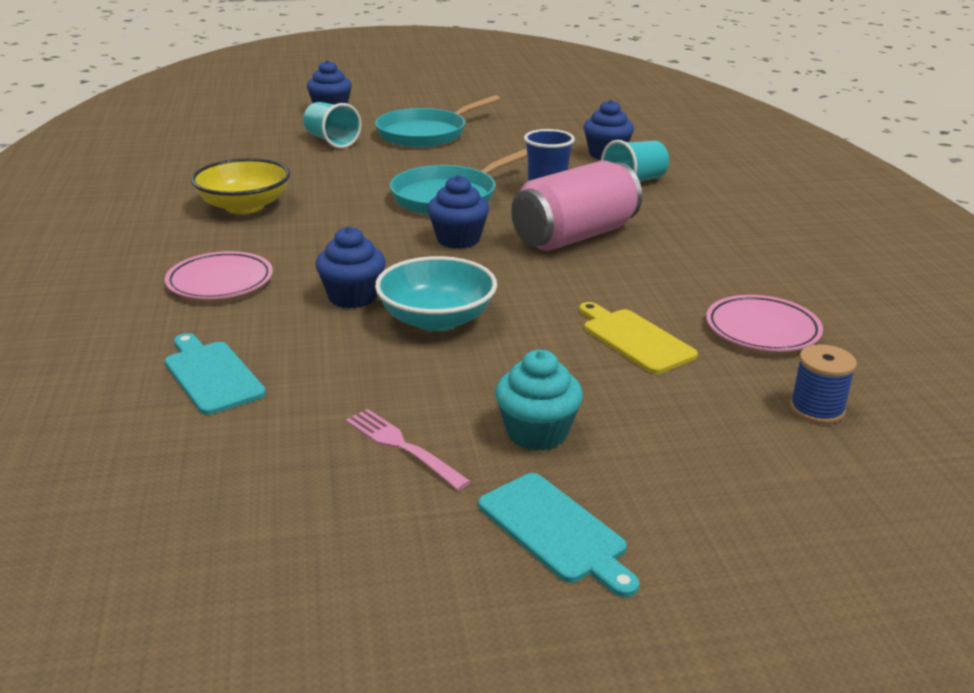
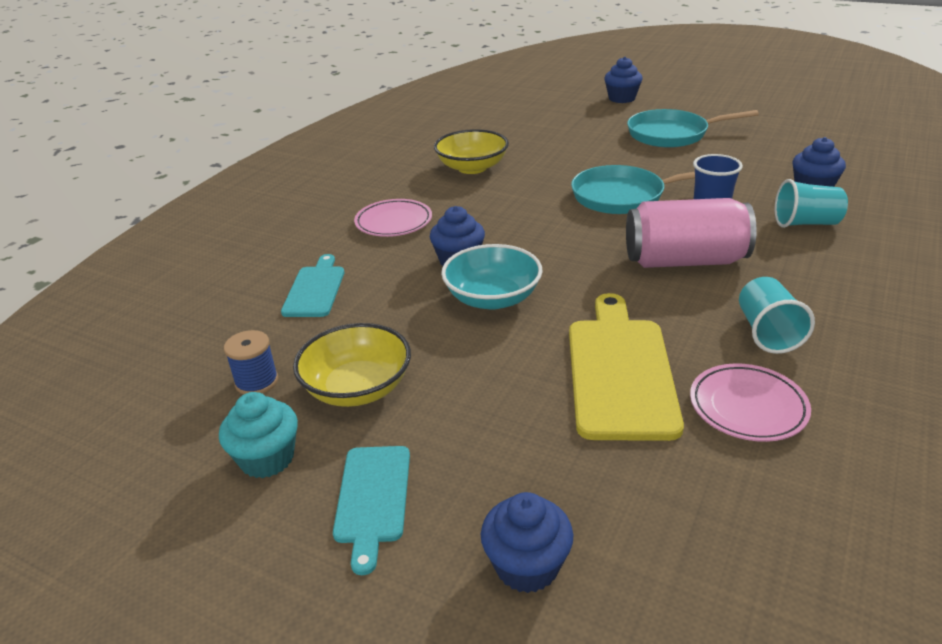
camera: 40 degrees right, 5 degrees up
turquoise cup [303,102,362,148] -> turquoise cup moved to [739,277,815,354]
pink fork [346,409,471,491] -> yellow bowl [293,323,411,407]
blue cupcake [428,175,489,249] -> blue cupcake moved to [481,492,573,593]
turquoise cupcake [495,350,583,451] -> turquoise cupcake moved to [219,392,298,478]
yellow cutting board [579,302,698,374] -> yellow cutting board [569,293,684,441], size x1.71
blue spool [790,344,857,424] -> blue spool moved to [224,330,278,395]

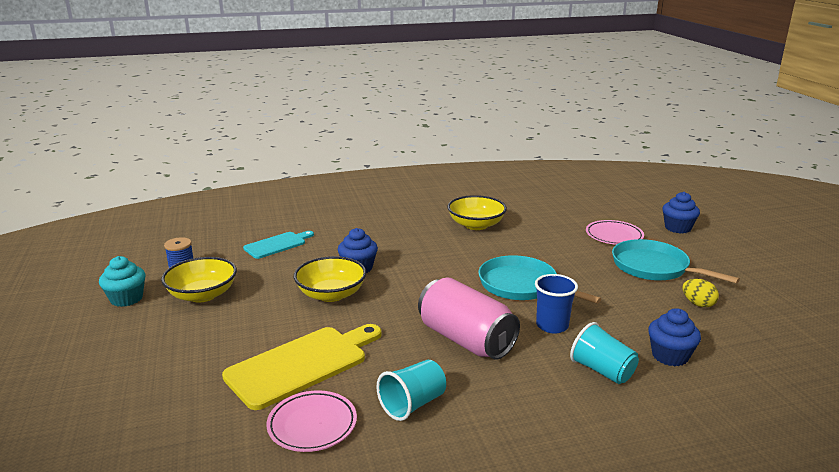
camera: 45 degrees right, 10 degrees down
turquoise cutting board [333,446,410,575] -> none
pink plate [354,199,432,237] -> pink plate moved to [586,220,644,245]
turquoise bowl [441,244,543,309] -> yellow bowl [294,256,366,302]
blue cupcake [481,492,573,593] -> none
none -> yellow egg [683,279,719,307]

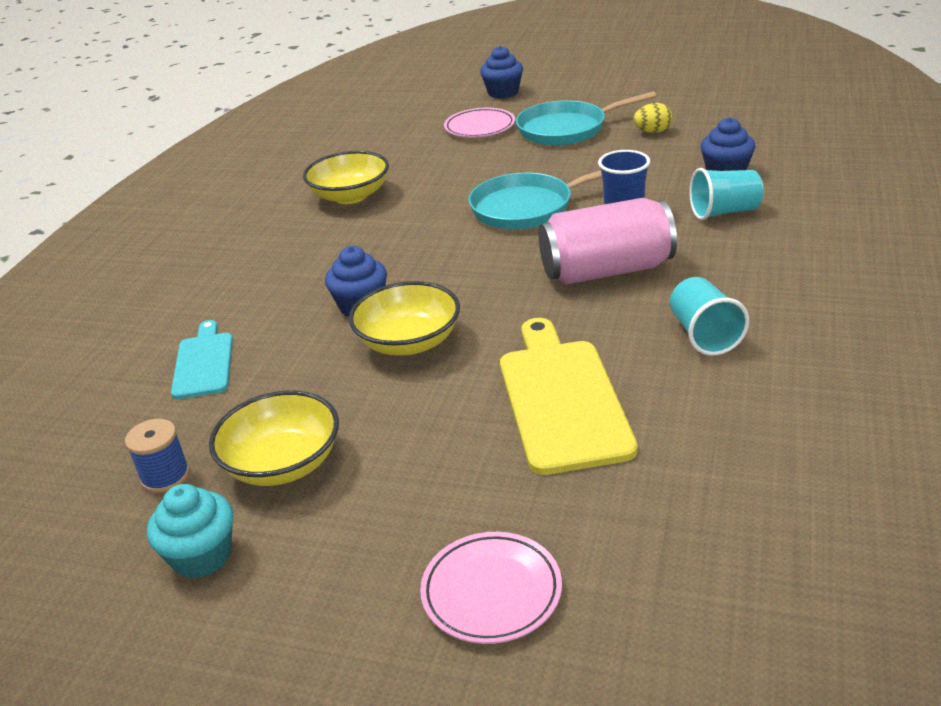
camera: 55 degrees left, 10 degrees up
pink plate [267,390,357,452] -> pink plate moved to [420,532,562,644]

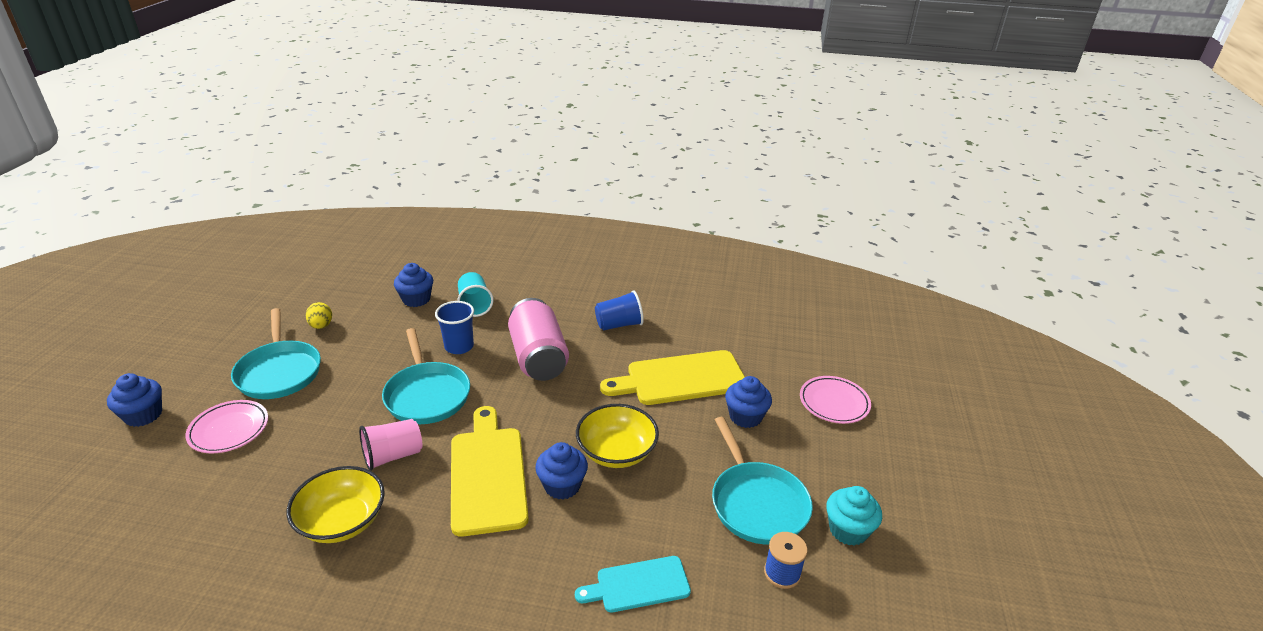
camera: 100 degrees left, 0 degrees up
yellow bowl [209,391,339,486] -> turquoise pan [712,417,813,544]
turquoise cup [670,277,749,356] -> blue cup [595,290,644,331]
none -> pink cup [359,419,422,471]
none -> yellow cutting board [451,406,529,537]
none -> blue cupcake [725,376,772,428]

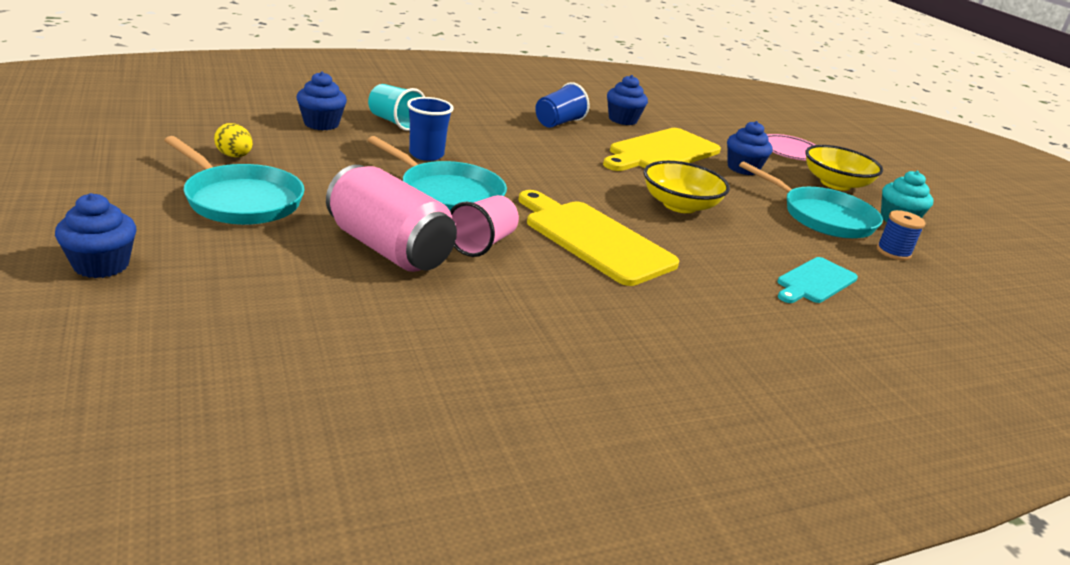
camera: 35 degrees left, 5 degrees down
pink plate [185,400,268,453] -> none
yellow bowl [286,466,385,543] -> yellow bowl moved to [805,145,883,191]
pink can [508,298,569,381] -> pink can moved to [326,165,457,272]
blue cupcake [535,442,588,500] -> blue cupcake moved to [607,75,648,125]

